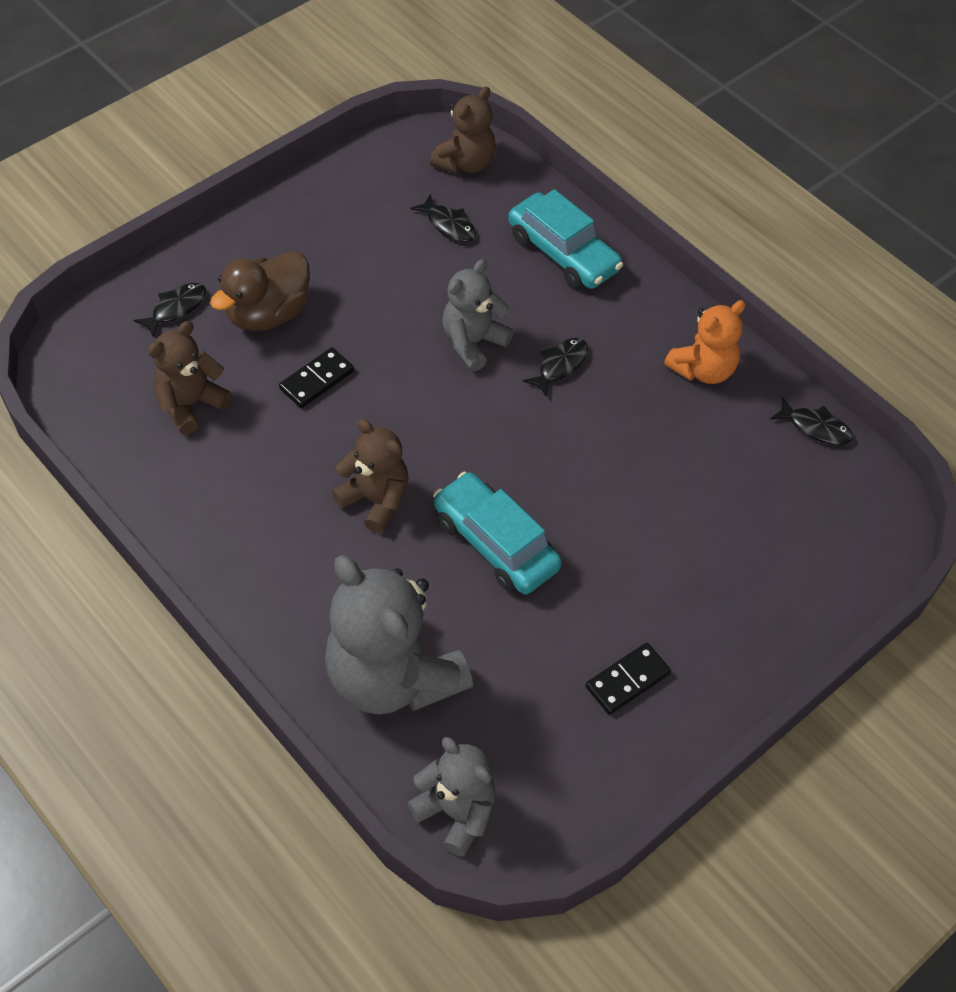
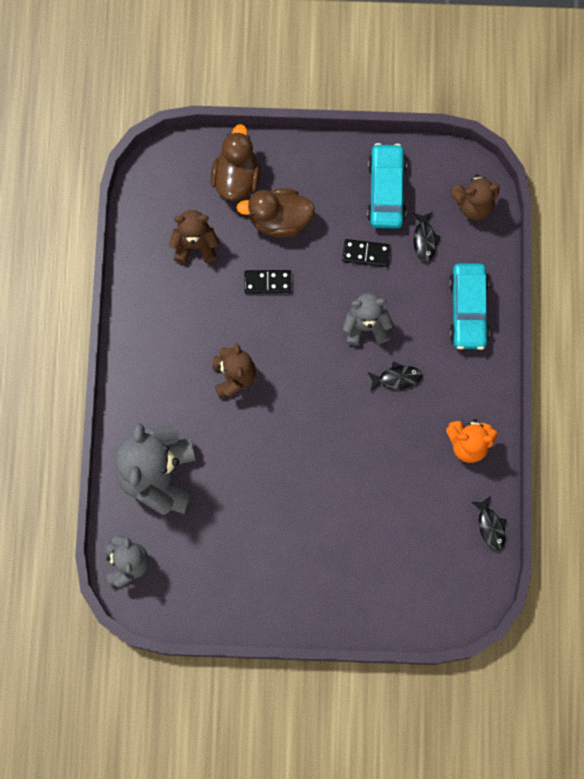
camera: 45 degrees right, 20 degrees up
black fish [134,283,206,338] -> brown duck [211,124,261,201]
turquoise car [433,472,562,594] -> turquoise car moved to [367,143,407,229]
black domino [586,643,671,715] -> black domino moved to [342,239,391,267]

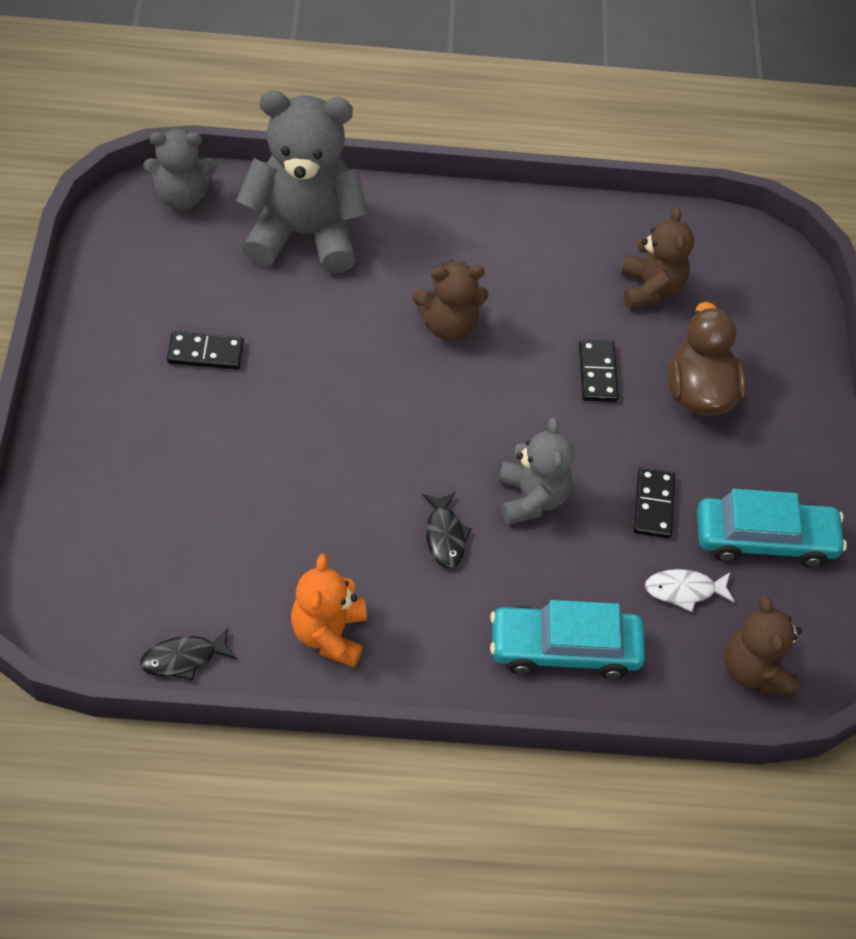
camera: 85 degrees right, 20 degrees down
brown duck [211,124,261,201] -> none
black fish [413,212,441,262] -> white fish [645,569,735,612]
none -> black domino [167,331,244,370]

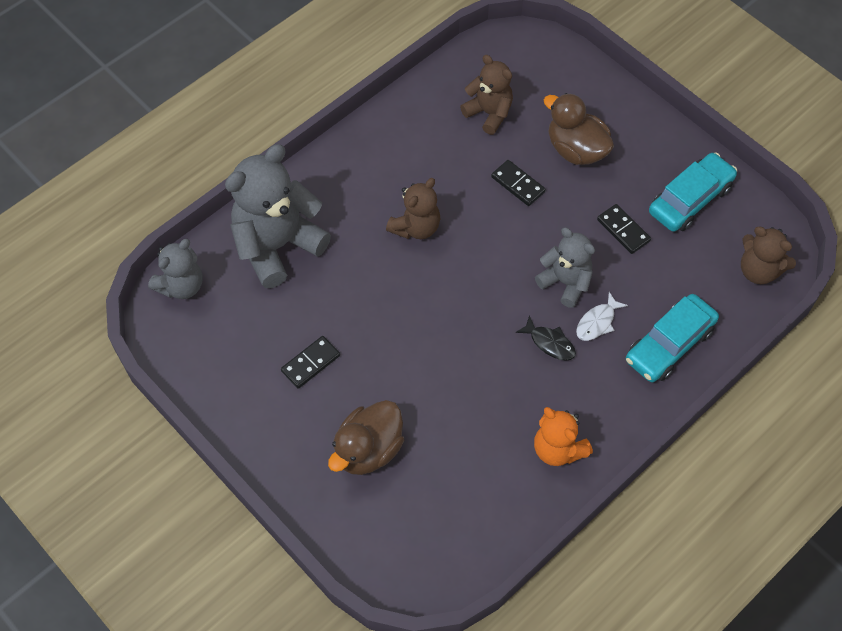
camera: 40 degrees left, 5 degrees up
black fish [140,628,237,681] -> none
white fish [645,569,735,612] -> white fish moved to [576,292,628,341]
none -> brown duck [328,400,404,475]

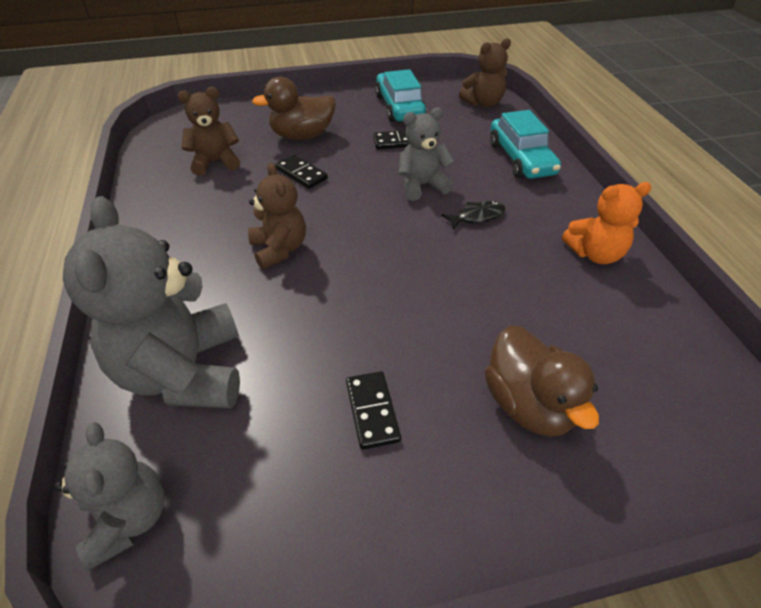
camera: 60 degrees left, 15 degrees down
black domino [491,160,546,206] -> black domino turned 60 degrees clockwise [275,155,328,189]
white fish [576,292,628,341] -> none

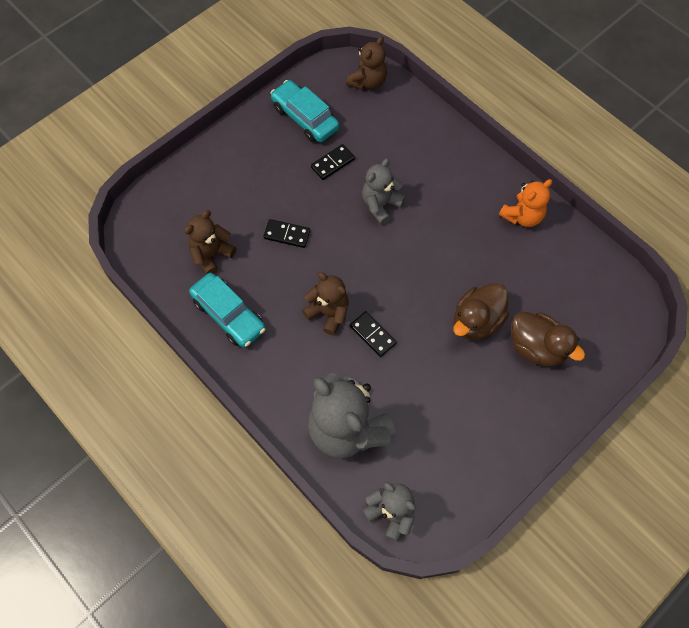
camera: 30 degrees left, 20 degrees up
brown duck [252,77,336,140] -> brown duck moved to [453,283,509,340]
black domino [346,371,401,450] -> black domino moved to [350,311,397,357]
black fish [441,201,506,230] -> none
turquoise car [490,110,561,179] -> turquoise car moved to [189,273,266,348]

